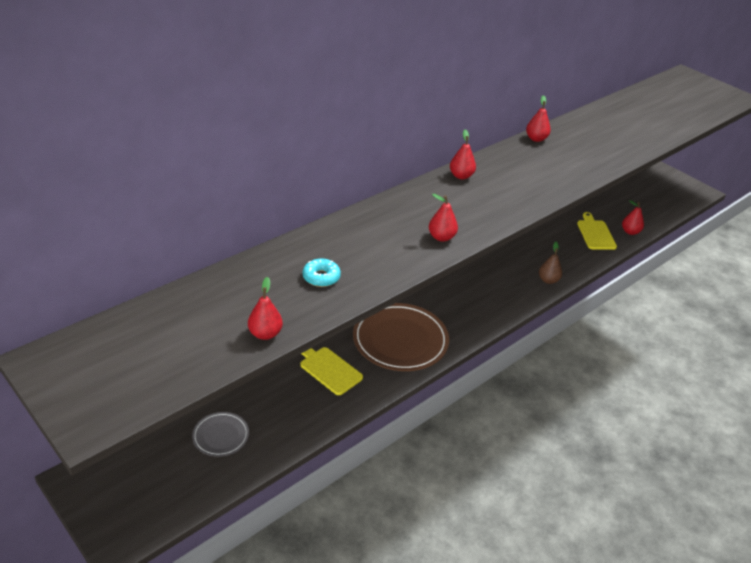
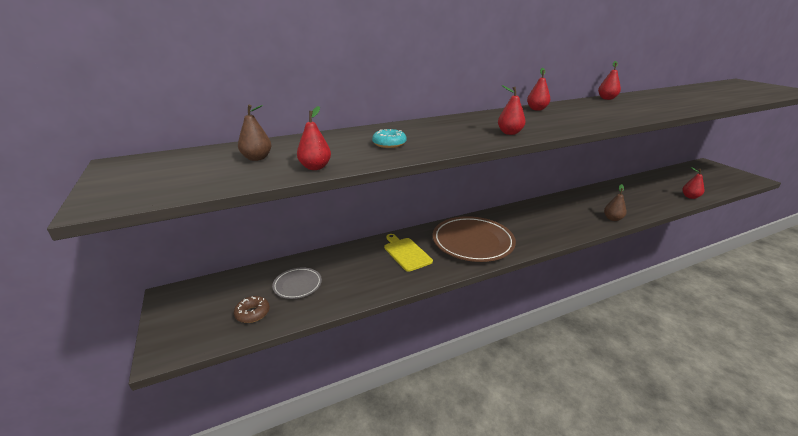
camera: 20 degrees right, 10 degrees down
yellow cutting board [577,212,617,250] -> none
none -> brown donut [234,296,270,323]
none -> brown pear [238,105,271,161]

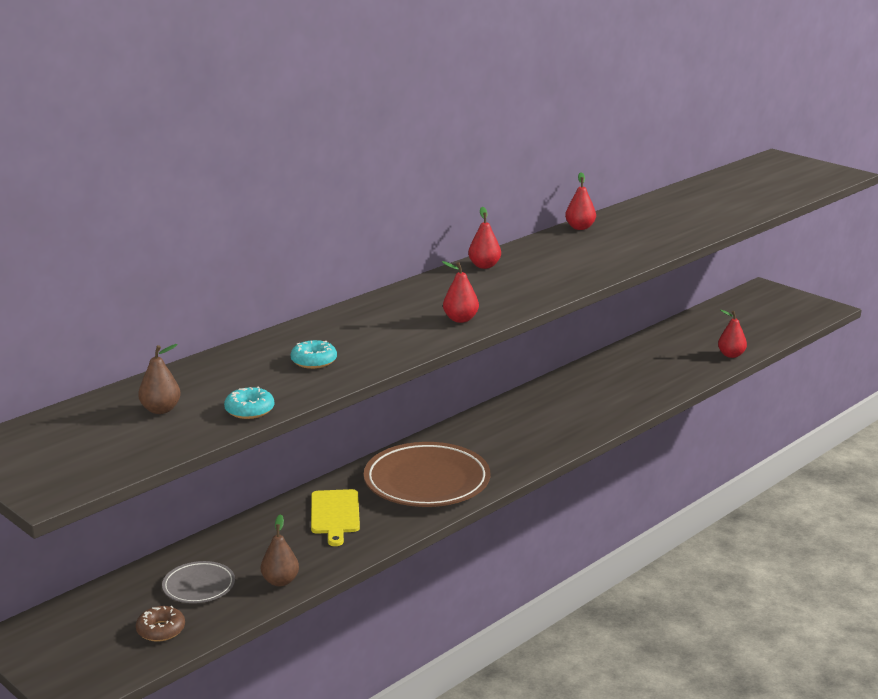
camera: 20 degrees left, 5 degrees down
red pear [297,106,331,170] -> turquoise donut [224,387,274,419]
yellow cutting board [384,234,433,272] -> yellow cutting board turned 135 degrees counterclockwise [311,489,360,546]
brown pear [604,184,627,221] -> brown pear moved to [261,514,299,587]

